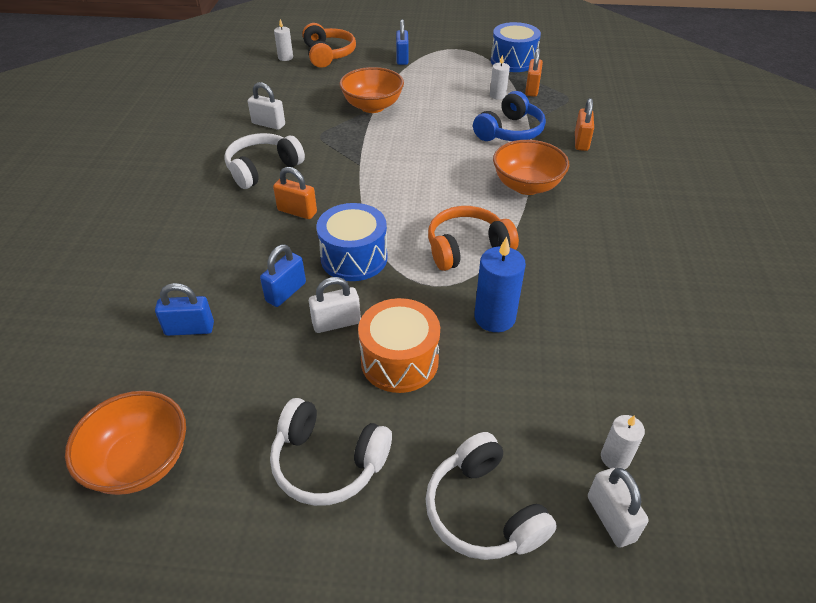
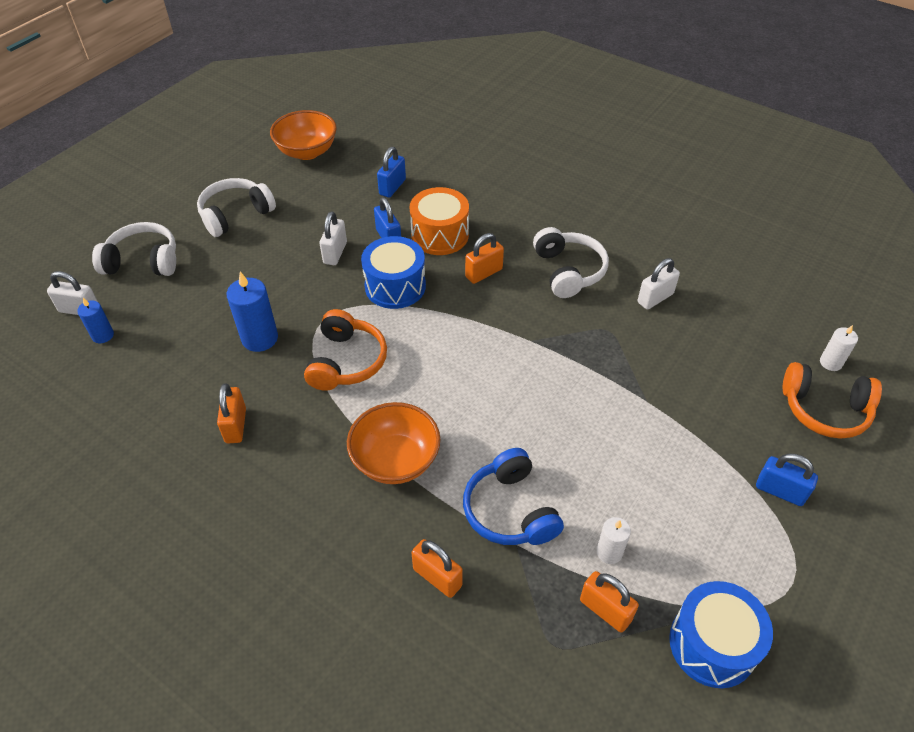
camera: 120 degrees right, 5 degrees up
orange bowl [339,67,404,113] -> none
orange drum [358,298,440,393] -> orange drum moved to [410,187,469,255]
white candle [601,415,645,469] -> blue candle [77,298,114,343]
none -> orange padlock [217,383,246,443]

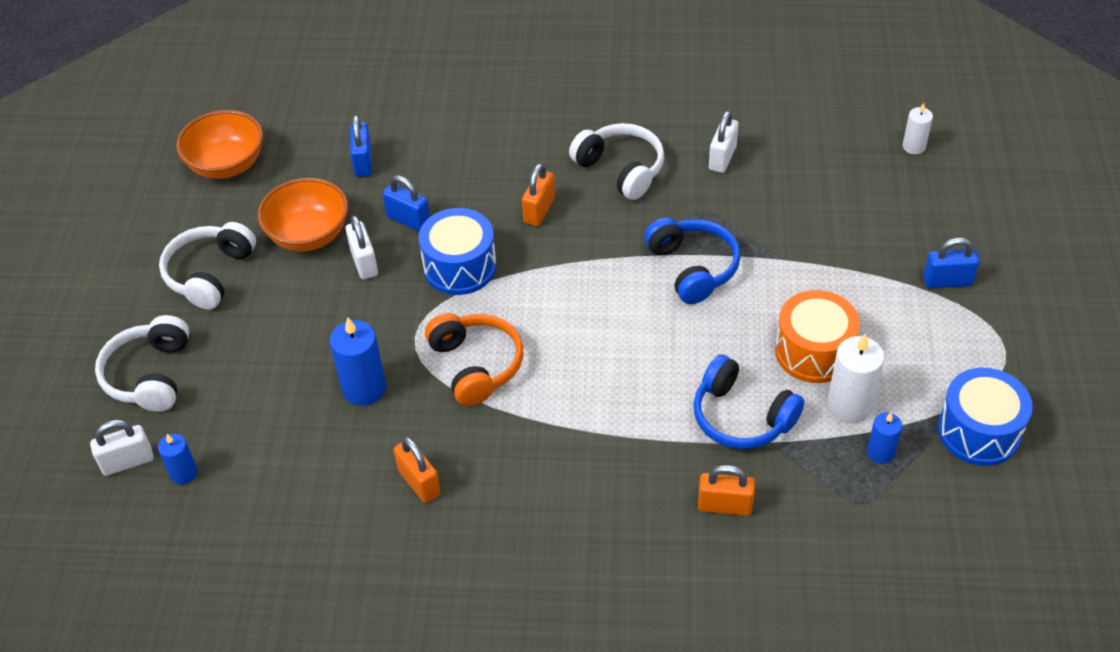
camera: 30 degrees left, 0 degrees up
white headphones [92,222,176,276] -> white headphones turned 60 degrees counterclockwise [95,315,189,412]
orange bowl [347,402,441,484] -> orange bowl moved to [257,178,348,252]
orange drum [410,187,469,255] -> orange drum moved to [775,290,860,383]
orange padlock [580,571,639,633] -> blue candle [867,412,902,464]
white candle [596,517,631,564] -> white candle [827,333,885,423], size x1.69
orange headphones [783,362,882,439] -> none
none -> blue headphones [644,218,741,304]

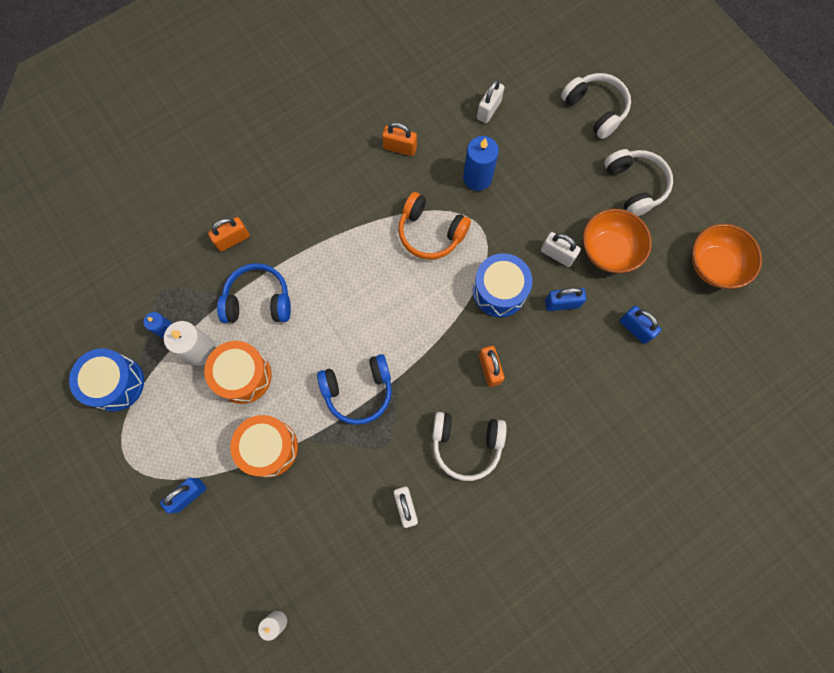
camera: 140 degrees right, 25 degrees up
white padlock [90,420,154,476] -> white padlock moved to [477,79,505,123]
blue candle [158,434,197,484] -> none
blue headphones [644,218,741,304] -> blue headphones turned 45 degrees counterclockwise [317,354,392,425]
none -> orange drum [230,415,298,477]

